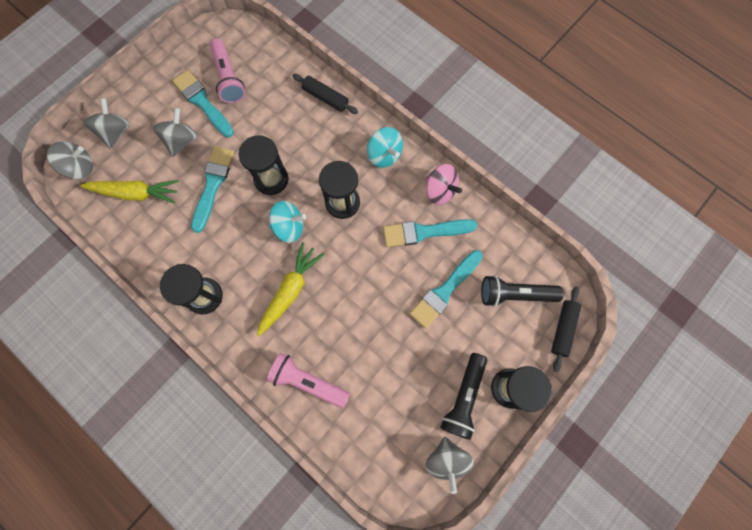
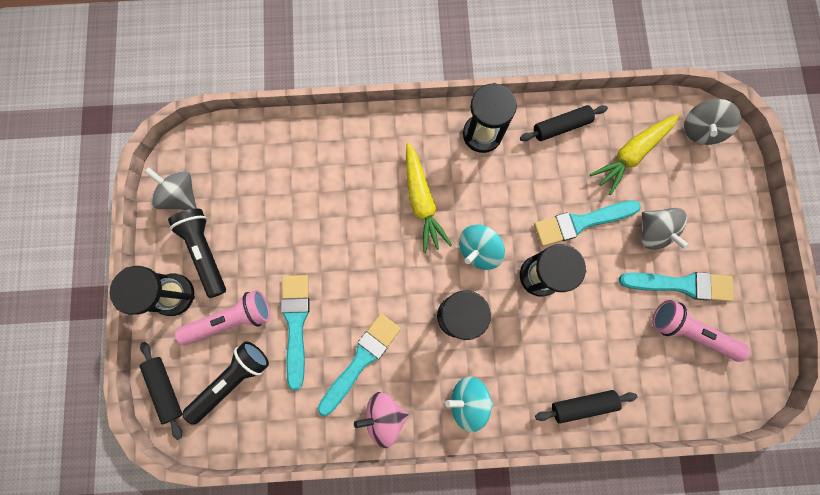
camera: 135 degrees right, 5 degrees up
grey spinning top [83,98,129,149] -> none
turquoise brush [191,146,235,233] -> turquoise brush turned 105 degrees clockwise [534,200,641,246]
pink flashlight [266,353,350,408] -> pink flashlight moved to [175,290,270,345]
none -> black rolling pin [520,105,608,141]

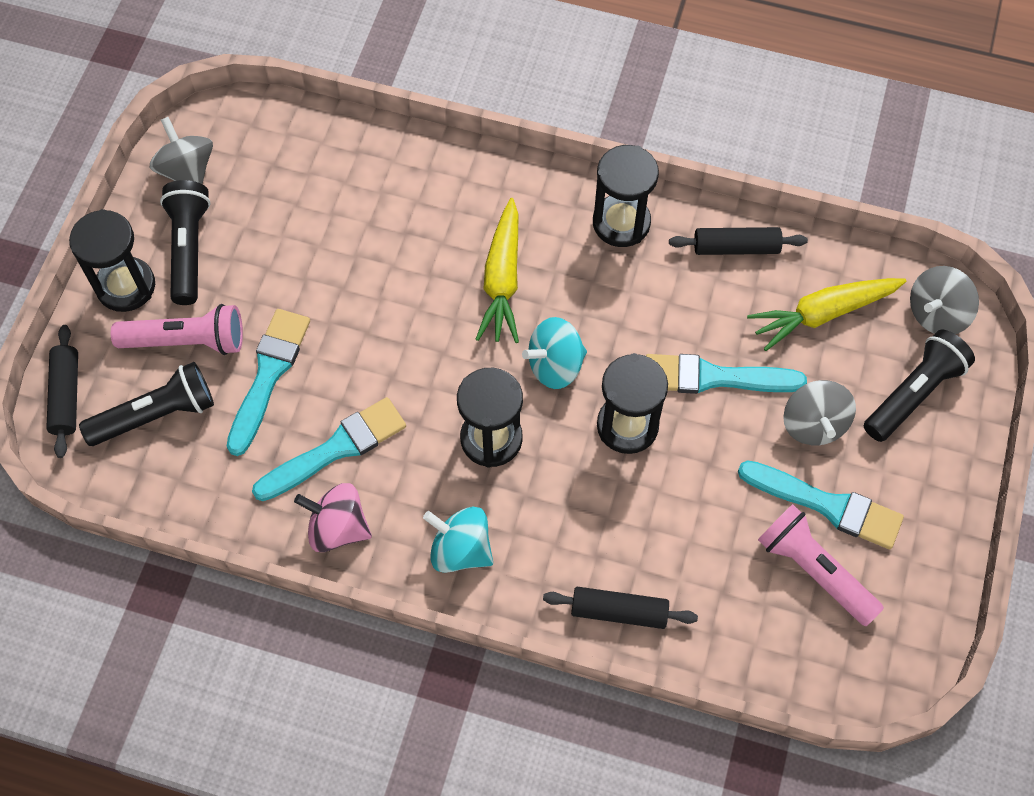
camera: 20 degrees right, 15 degrees down
none -> black flashlight [864,330,975,442]

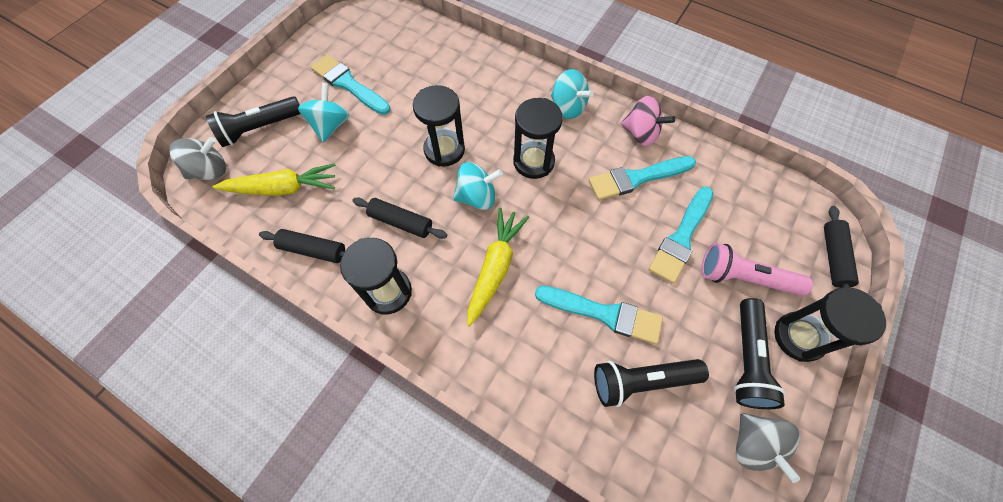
camera: 165 degrees left, 0 degrees up
black flashlight [79,362,214,446] -> black flashlight moved to [594,359,709,407]
black rolling pin [543,587,698,629] -> black rolling pin moved to [352,197,447,239]
turquoise brush [646,354,807,394] -> turquoise brush moved to [535,286,663,344]
pink flashlight [758,504,884,626] -> none
grey spinning top [783,380,856,445] -> turquoise spinning top [298,82,349,142]

